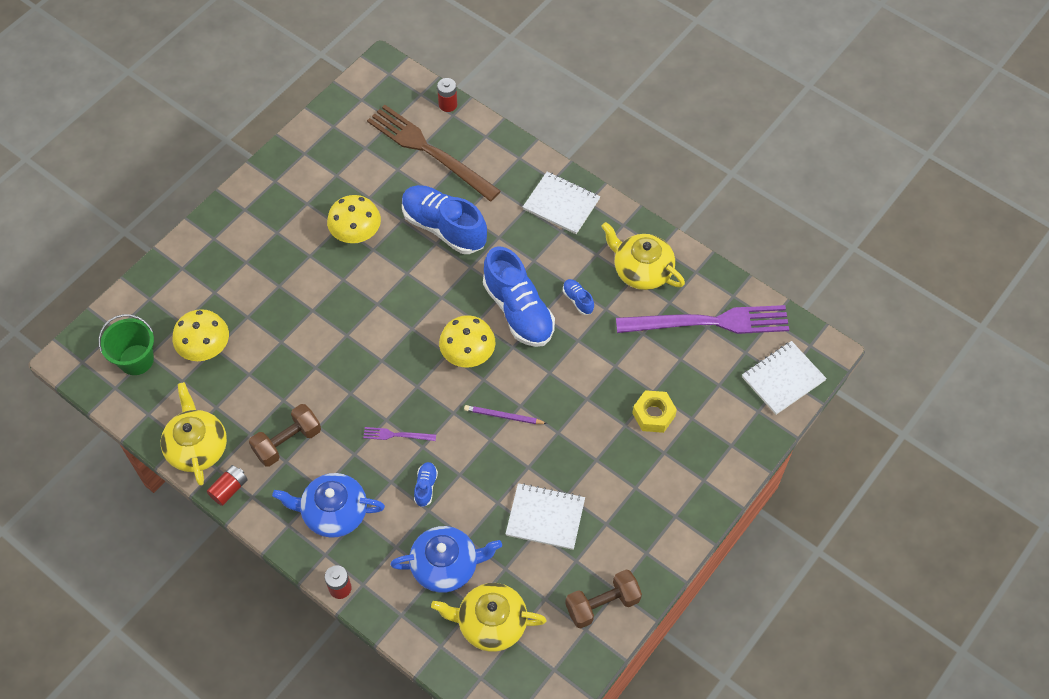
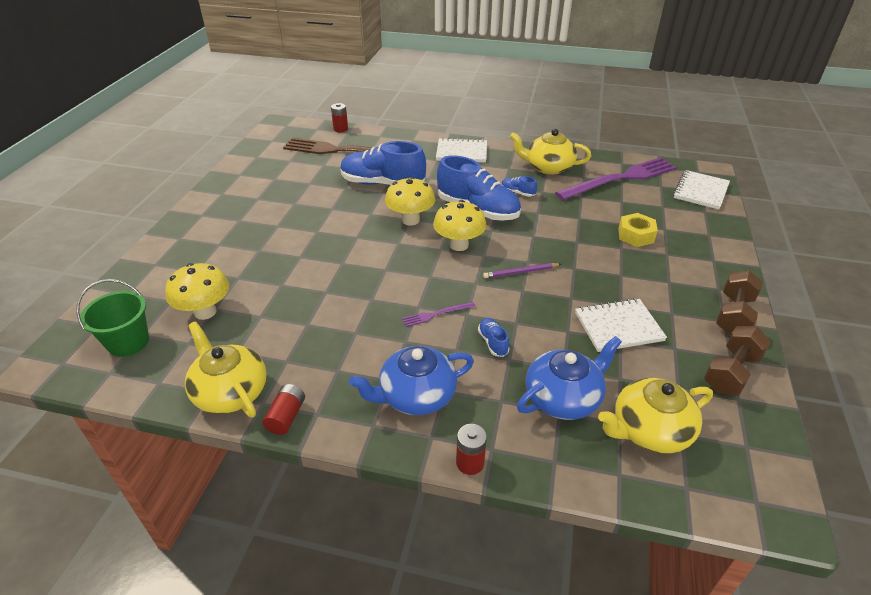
camera: 25 degrees left, 20 degrees down
brown dumbbell [249,404,321,467] -> brown dumbbell moved to [716,270,762,335]
yellow mushroom [327,195,381,243] -> yellow mushroom moved to [385,177,435,226]

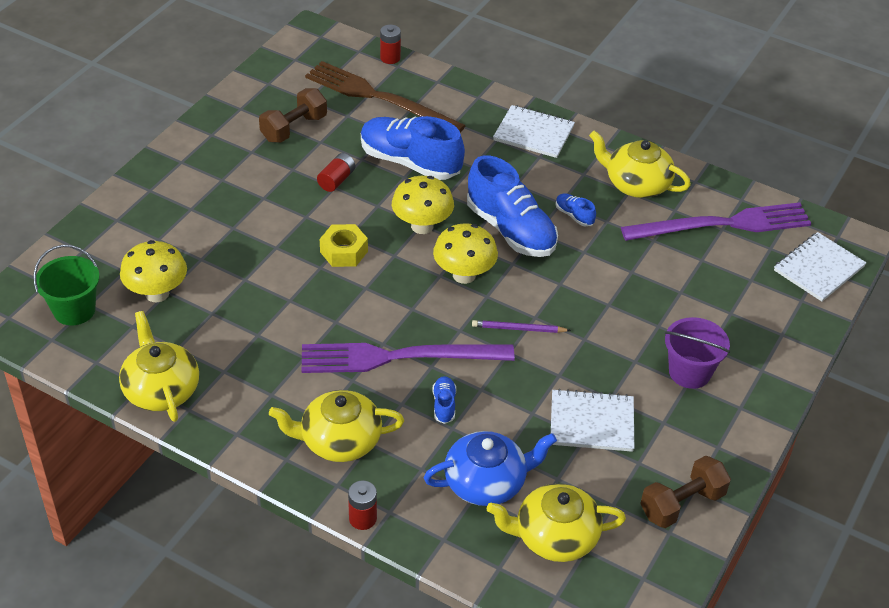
camera: 15 degrees right, 5 degrees up
red battery [262,384,305,435] -> red battery moved to [317,153,356,192]
blue teapot [349,346,474,415] -> yellow teapot [269,390,404,462]
purple fork [402,302,476,327] -> purple fork [302,343,515,373], size x2.47
yellow nut [618,213,658,247] -> yellow nut moved to [320,224,368,267]
brown dumbbell [716,270,762,335] -> brown dumbbell moved to [259,88,327,143]
none -> purple bucket [665,317,730,389]

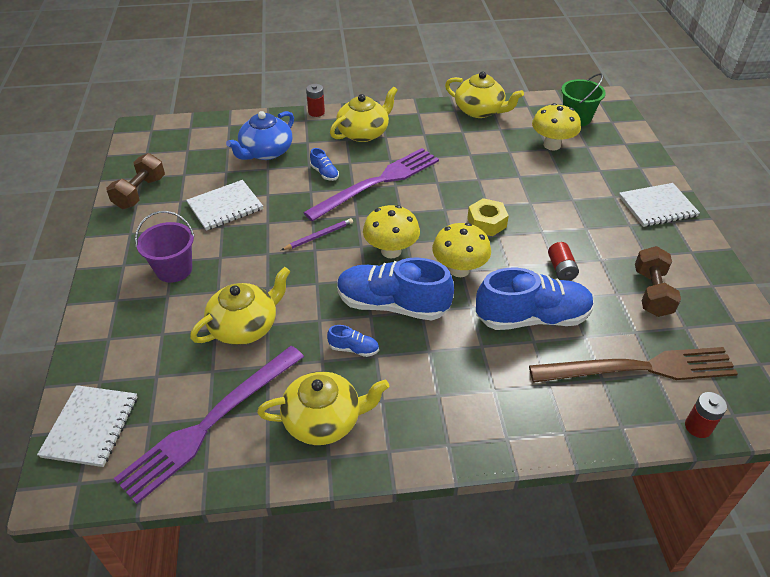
camera: 145 degrees right, 0 degrees up
yellow teapot [487,483,626,562] -> yellow teapot moved to [190,267,291,345]
white notebook [493,105,575,158] -> white notebook moved to [619,183,700,227]

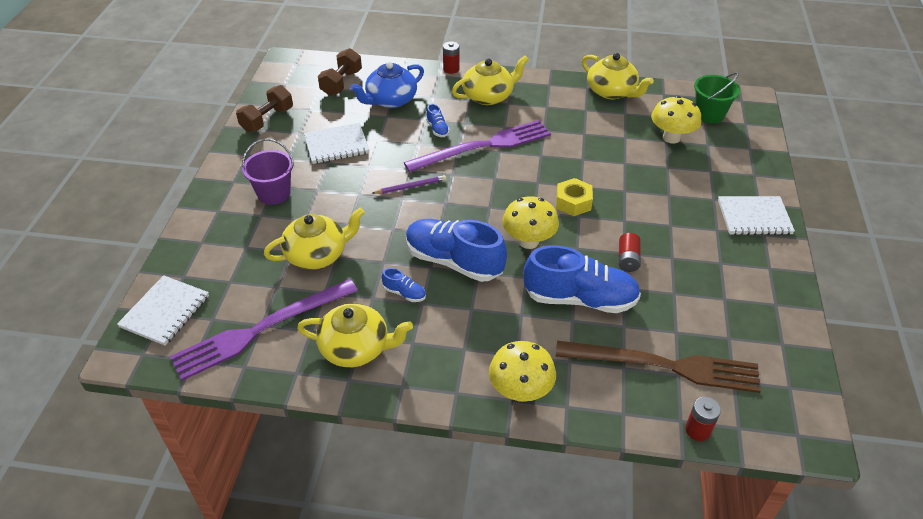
camera: 15 degrees right, 0 degrees up
yellow mushroom [363,205,420,259] -> yellow mushroom moved to [489,341,556,402]
brown dumbbell [635,246,681,317] -> brown dumbbell moved to [318,48,362,96]

